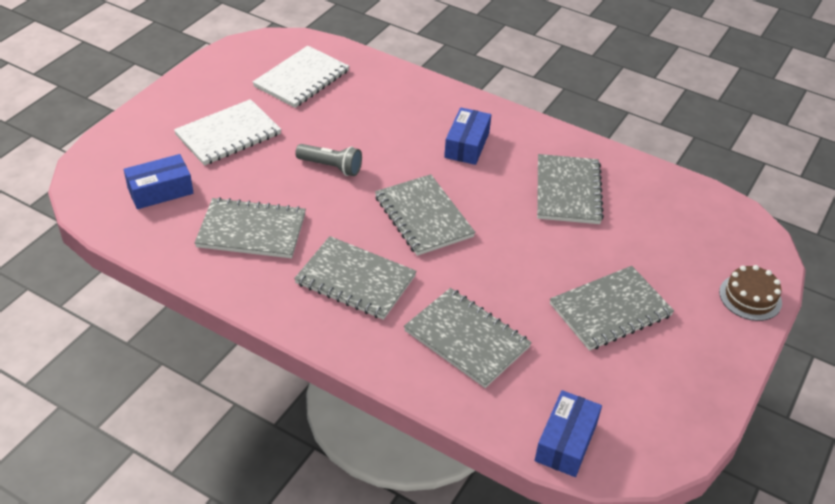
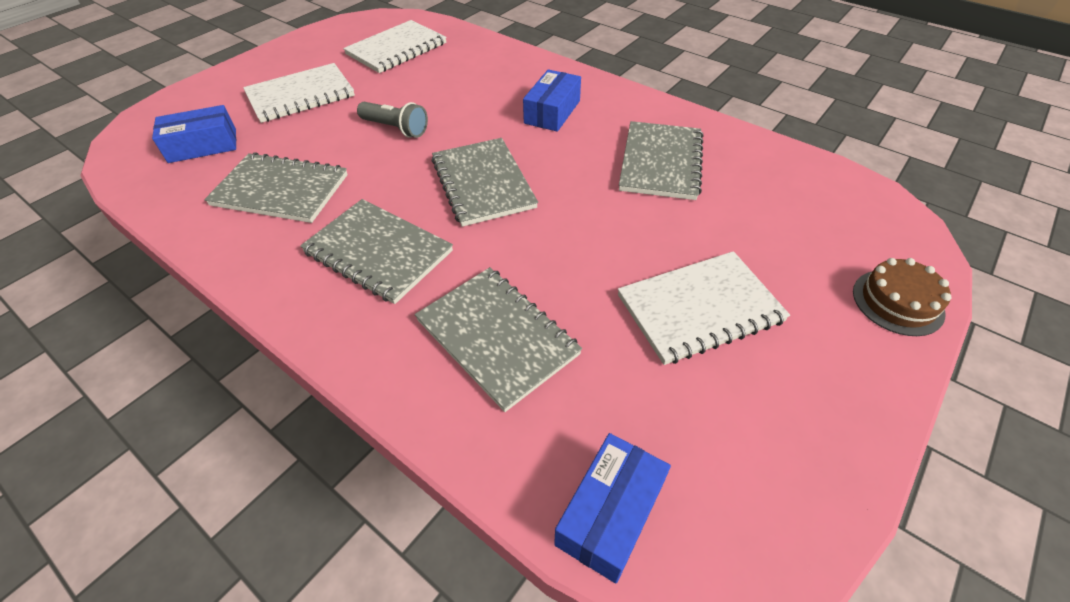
camera: 10 degrees right, 5 degrees up
grey notebook [550,266,674,351] -> white notebook [618,251,790,365]

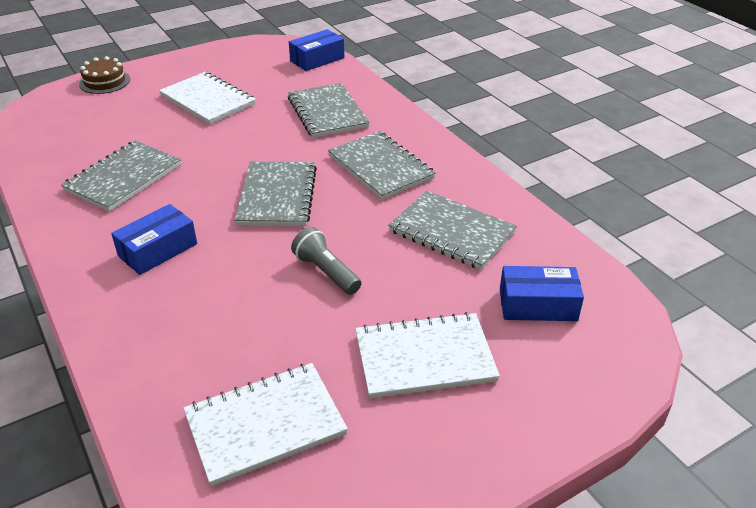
camera: 160 degrees left, 10 degrees down
white notebook [618,251,790,365] -> white notebook turned 45 degrees clockwise [159,72,256,125]

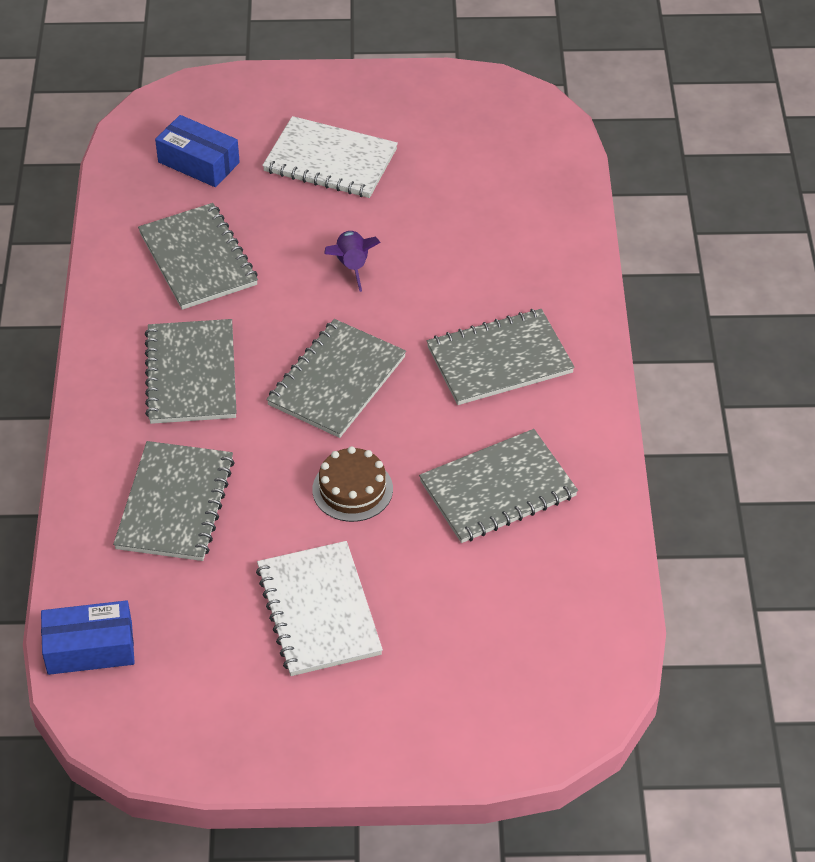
camera: 150 degrees left, 10 degrees up
brown cake [79,56,130,94] -> brown cake moved to [312,446,393,522]
blue box [111,204,197,275] -> grey notebook [427,309,575,405]
white notebook [183,363,348,486] -> none
grey flashlight [291,227,362,295] -> purple rocket [324,231,381,292]

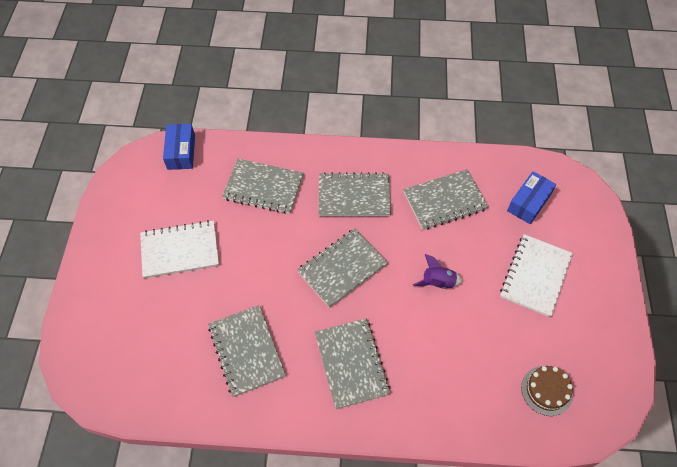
camera: 95 degrees right, 10 degrees up
grey notebook [266,319,406,438] -> grey notebook turned 75 degrees counterclockwise [297,229,388,308]
brown cake [312,446,393,522] -> brown cake moved to [521,366,573,416]

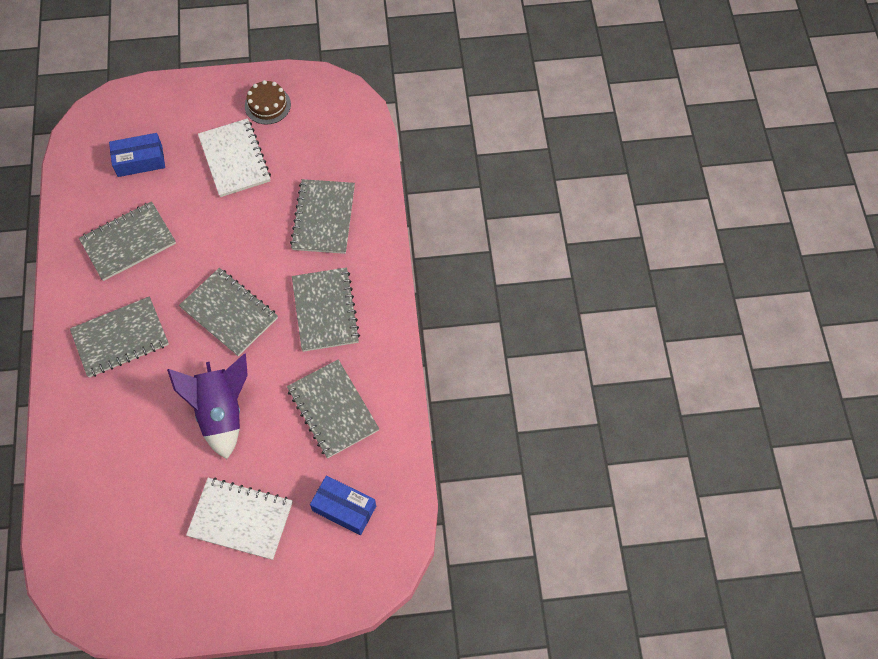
camera: 80 degrees right, 5 degrees up
blue box [163,124,195,170] -> blue box moved to [109,133,165,177]
purple rocket [413,254,463,289] -> purple rocket [167,353,248,459], size x1.86
brown cake [521,366,573,416] -> brown cake moved to [245,80,291,125]

